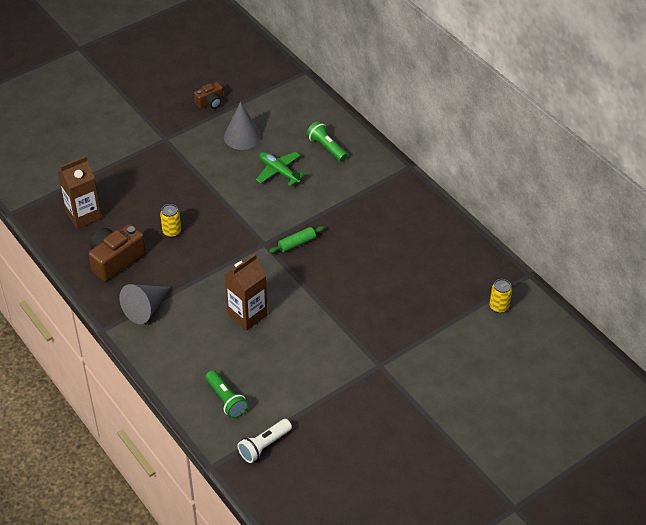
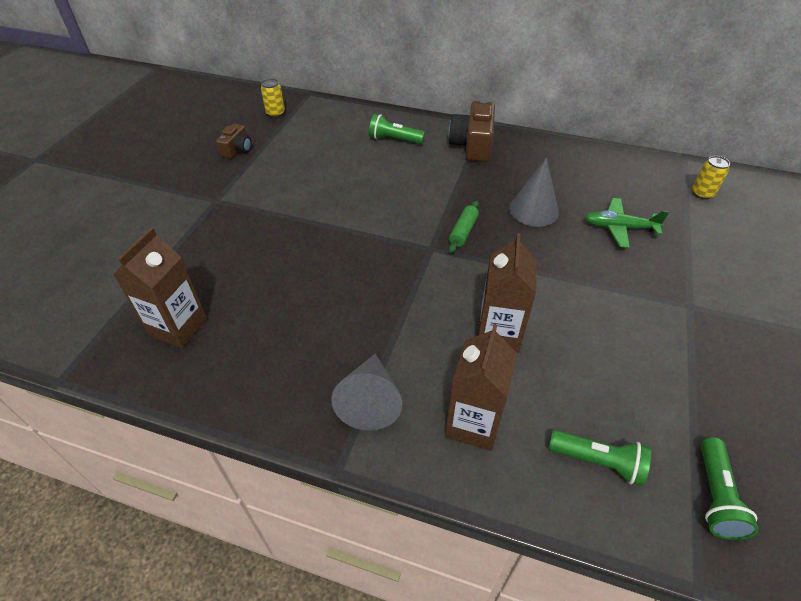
camera: 35 degrees left, 0 degrees up
brown camera [89,224,146,281] -> brown camera moved to [449,99,495,162]
yellow can [160,204,181,237] -> yellow can moved to [261,79,285,118]
grey cone [224,102,261,150] -> grey cone moved to [509,157,559,227]
white flashlight [237,419,292,463] -> green flashlight [701,437,758,540]
green plane [256,152,306,186] -> green plane moved to [585,198,669,248]
none -> brown carton [445,324,517,451]

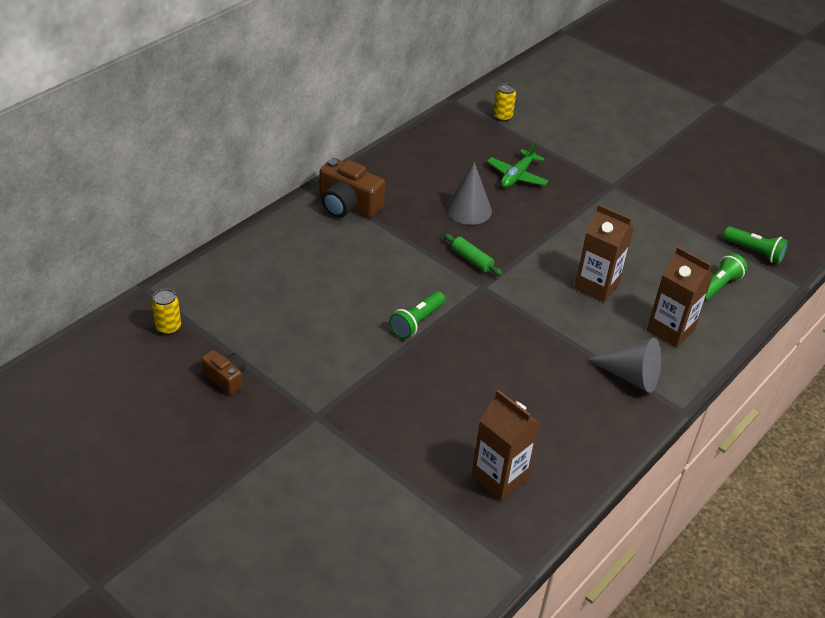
camera: 70 degrees left, 5 degrees down
green flashlight [369,114,425,144] -> green flashlight moved to [389,291,445,339]

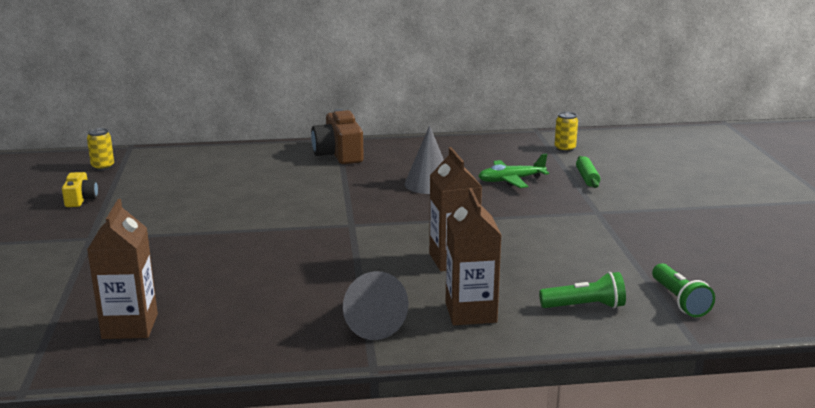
camera: 45 degrees right, 20 degrees down
brown camera [201,350,245,395] -> yellow camera [62,172,98,207]
green flashlight [389,291,445,339] -> none
green rolling pin [444,234,503,276] -> green rolling pin moved to [576,156,600,188]

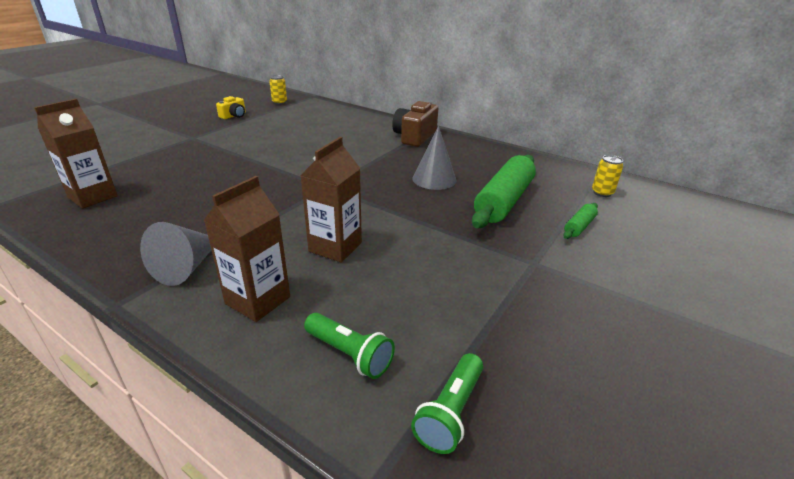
camera: 40 degrees right, 10 degrees up
green plane [478,154,549,188] -> green rolling pin [472,155,536,228]

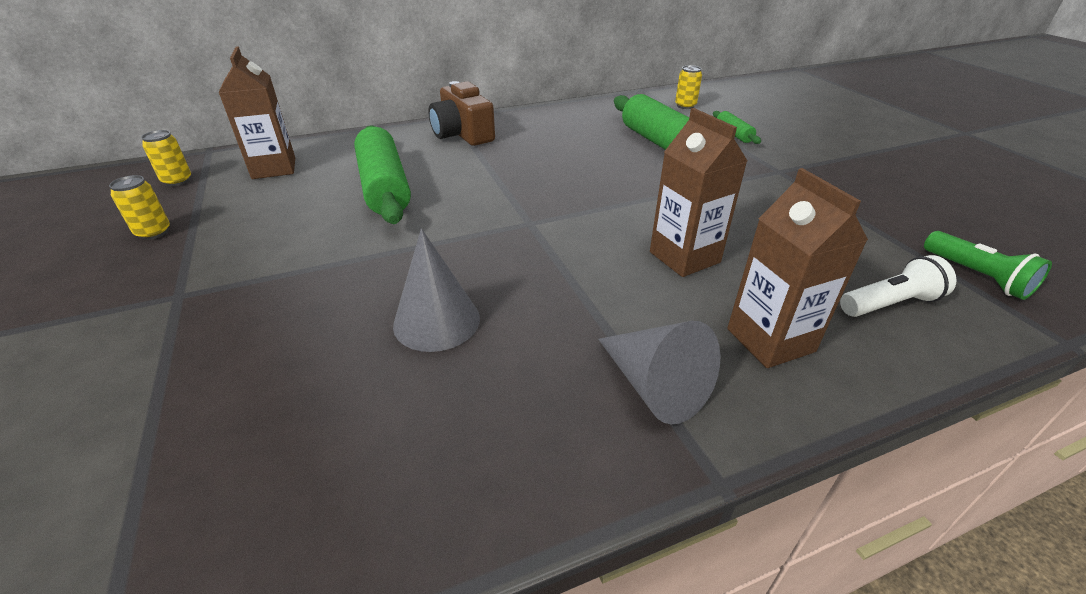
camera: 55 degrees left, 5 degrees up
brown carton [34,99,118,208] -> brown carton moved to [218,46,295,179]
yellow camera [216,96,246,119] -> yellow can [109,175,170,240]
green flashlight [304,313,395,379] -> white flashlight [840,255,957,317]
grey cone [412,125,457,190] -> grey cone moved to [393,229,480,352]
none -> green rolling pin [354,125,411,224]

